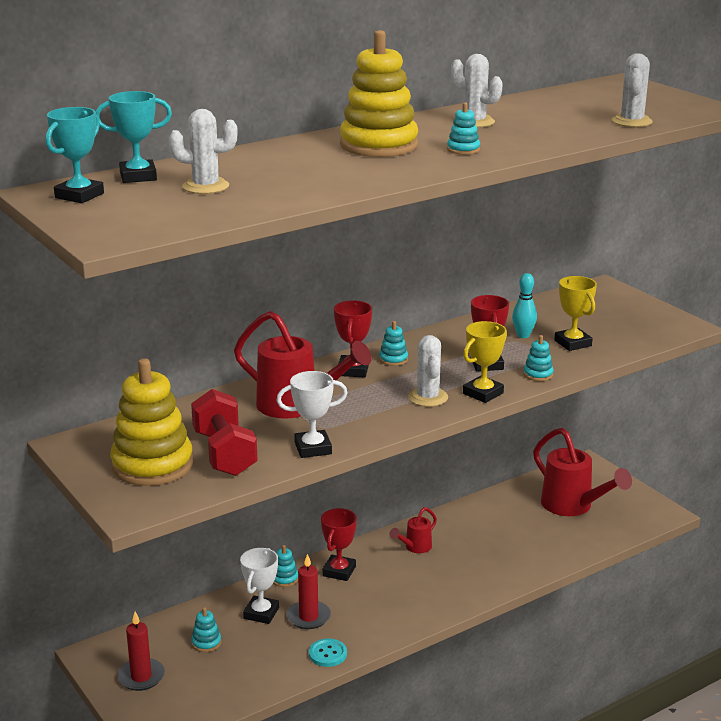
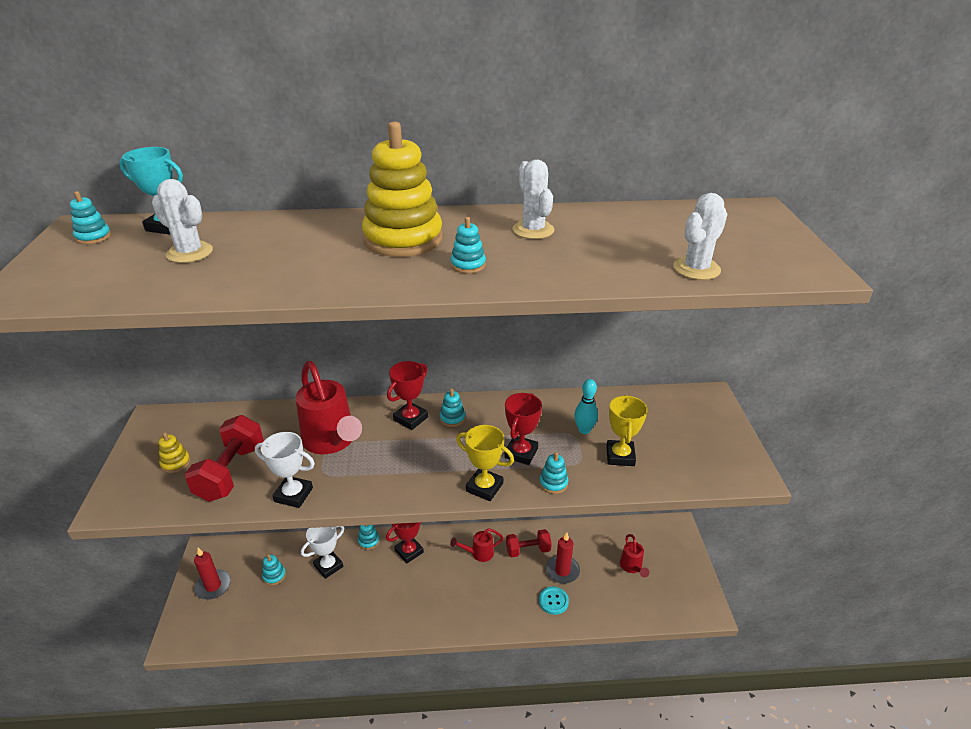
camera: 30 degrees right, 10 degrees up
turquoise trophy [46,107,104,203] -> turquoise stacking toy [70,191,111,244]
yellow stacking toy [110,358,193,486] -> yellow stacking toy [158,432,190,473], size x0.42
red candle [287,554,331,629] -> red candle moved to [546,533,580,584]
turquoise button [309,638,347,667] -> turquoise button moved to [539,586,569,615]
white cactus [408,335,448,407] -> none
yellow trophy [463,321,507,403] -> yellow trophy turned 45 degrees clockwise [456,425,514,501]
red watering can [533,428,632,516] -> red watering can [620,534,649,578], size x0.50
none -> red dumbbell [506,529,552,557]

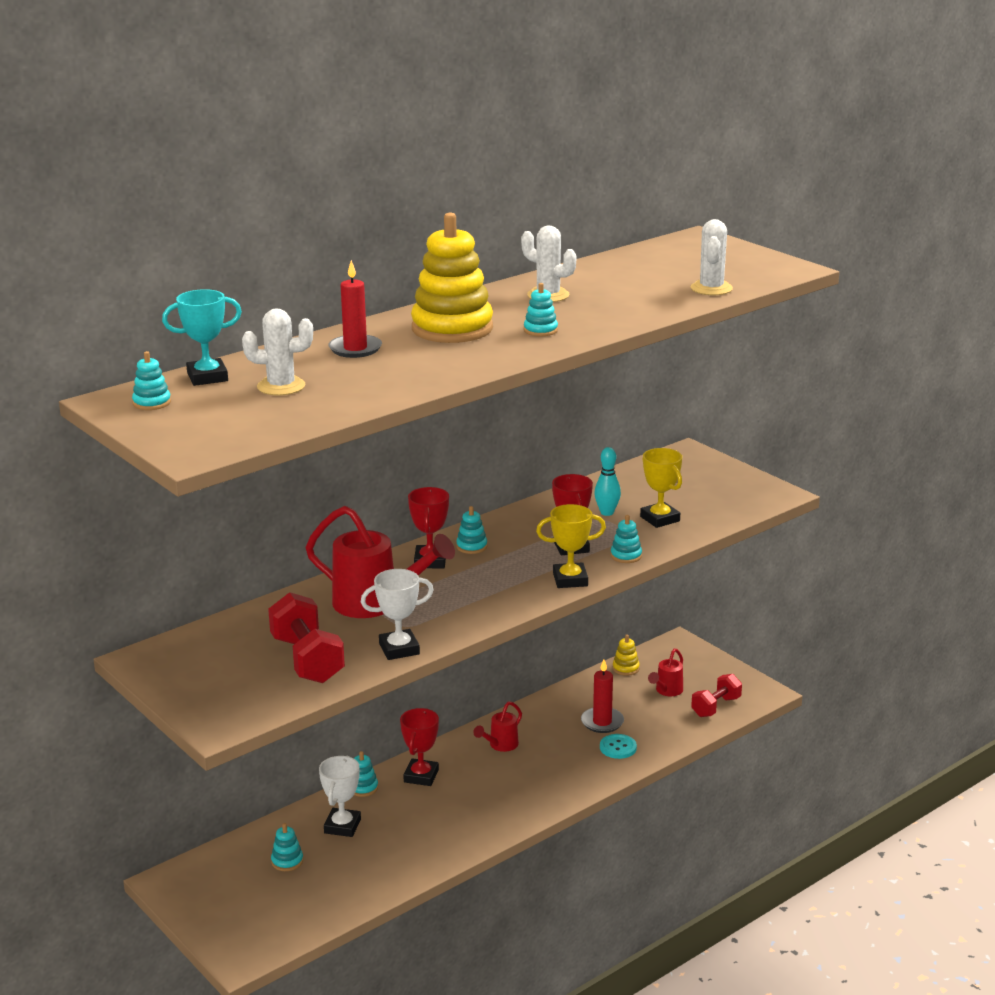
camera: 35 degrees left, 10 degrees down
yellow stacking toy [158,432,190,473] -> yellow stacking toy moved to [613,635,640,676]
red candle [194,548,231,599] -> red candle moved to [328,260,382,358]
red dumbbell [506,529,552,557] -> red dumbbell moved to [691,674,742,717]
red watering can [620,534,649,578] -> red watering can turned 75 degrees clockwise [648,648,683,696]

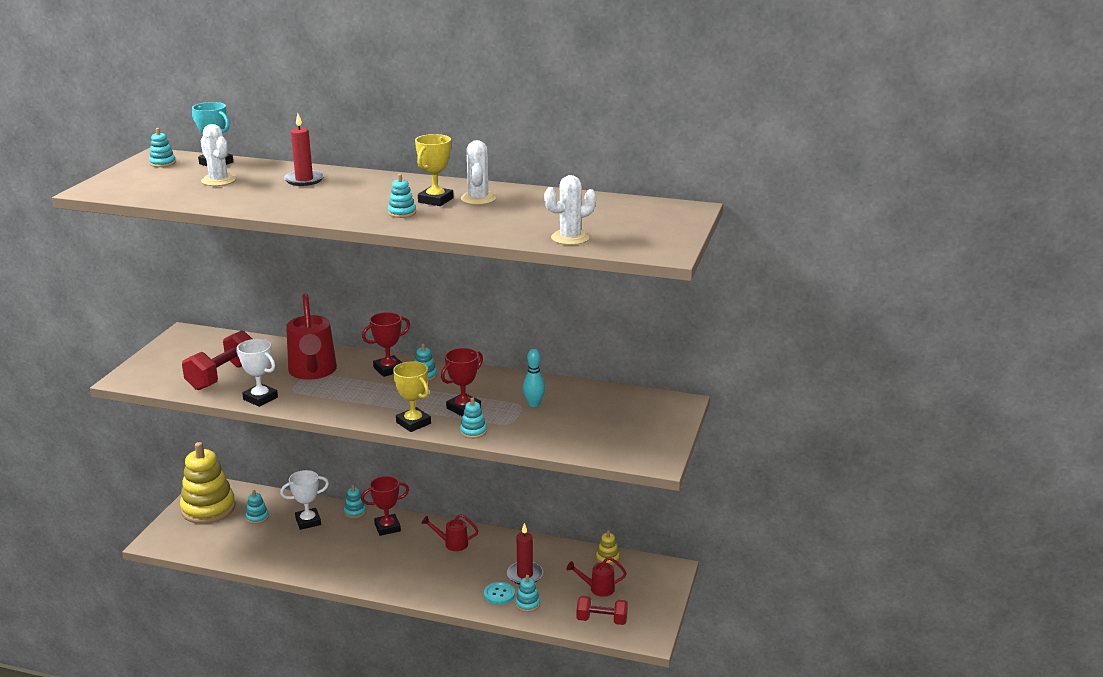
camera: 55 degrees right, 0 degrees up
yellow stacking toy [411,213,493,343] -> yellow stacking toy moved to [180,442,236,524]
yellow trophy [640,448,682,528] -> yellow trophy moved to [415,134,453,206]
none -> turquoise stacking toy [515,575,540,612]

